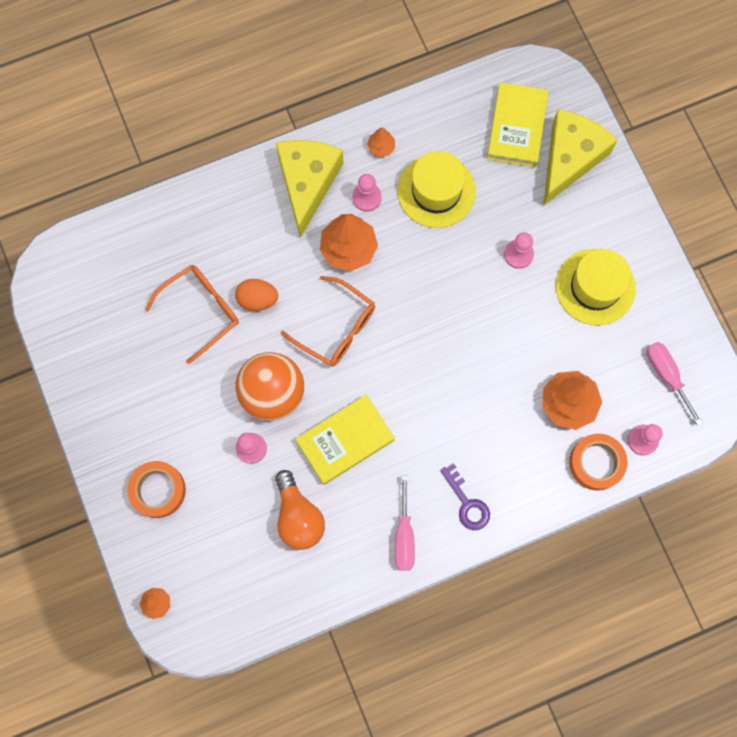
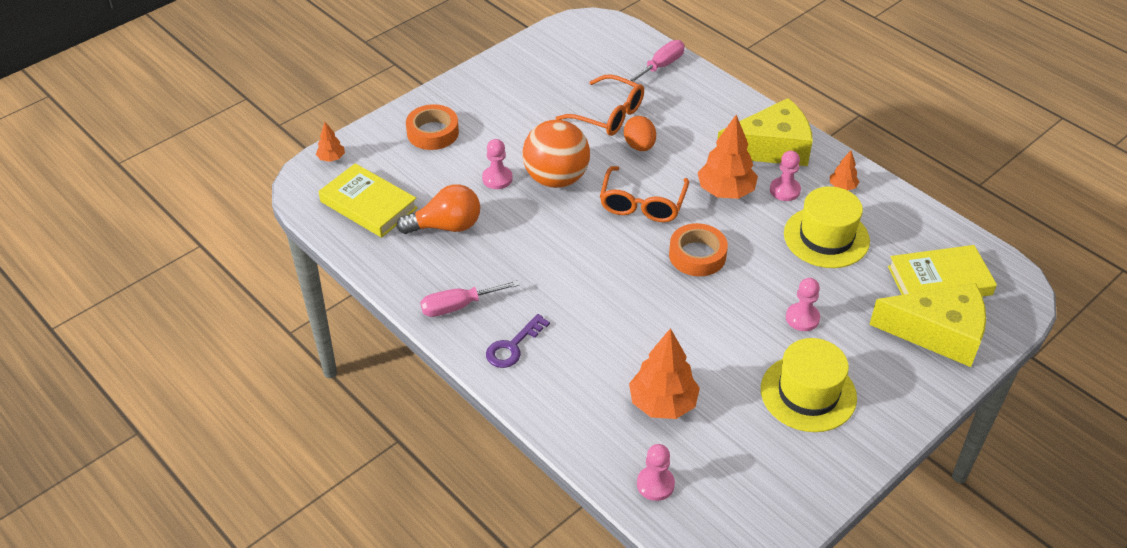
camera: 70 degrees right, 30 degrees down
orange light bulb [275,470,325,550] -> orange light bulb turned 150 degrees counterclockwise [397,184,480,234]
yellow book [296,395,395,485] -> yellow book moved to [319,163,418,238]
orange tape [569,434,628,491] -> orange tape moved to [669,223,728,276]
pink screwdriver [647,342,703,426] -> pink screwdriver moved to [629,40,685,82]

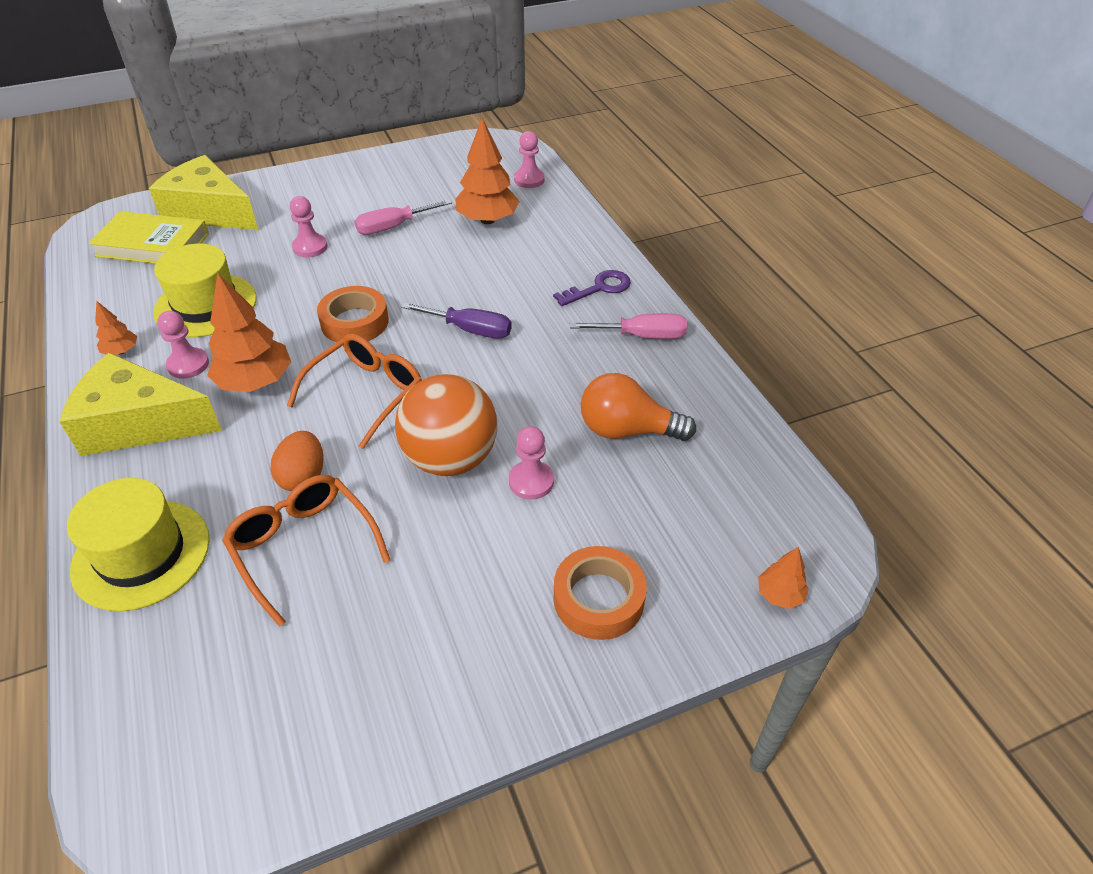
camera: 160 degrees left, 0 degrees up
yellow book [319,163,418,238] -> none
pink screwdriver [629,40,685,82] -> pink screwdriver moved to [354,200,452,235]
yellow hat [761,338,857,432] -> yellow hat moved to [67,478,210,611]
none -> purple screwdriver [401,302,512,339]

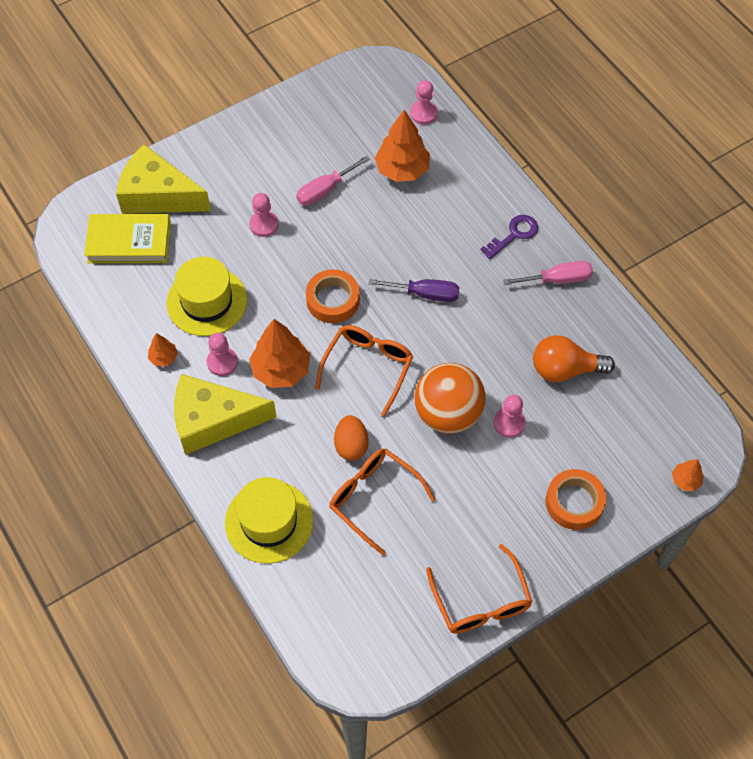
camera: 10 degrees left, 15 degrees up
none -> orange glasses [426,544,532,634]

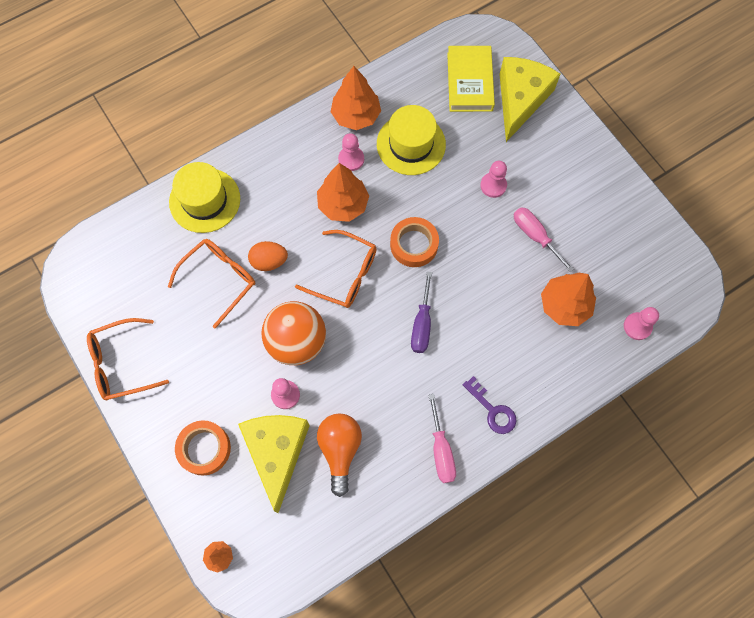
camera: 90 degrees right, 10 degrees up
orange tree [148,333,178,367] -> orange tree [331,66,381,130], size x2.01
yellow cheese [174,374,277,455] -> yellow cheese moved to [238,415,310,513]

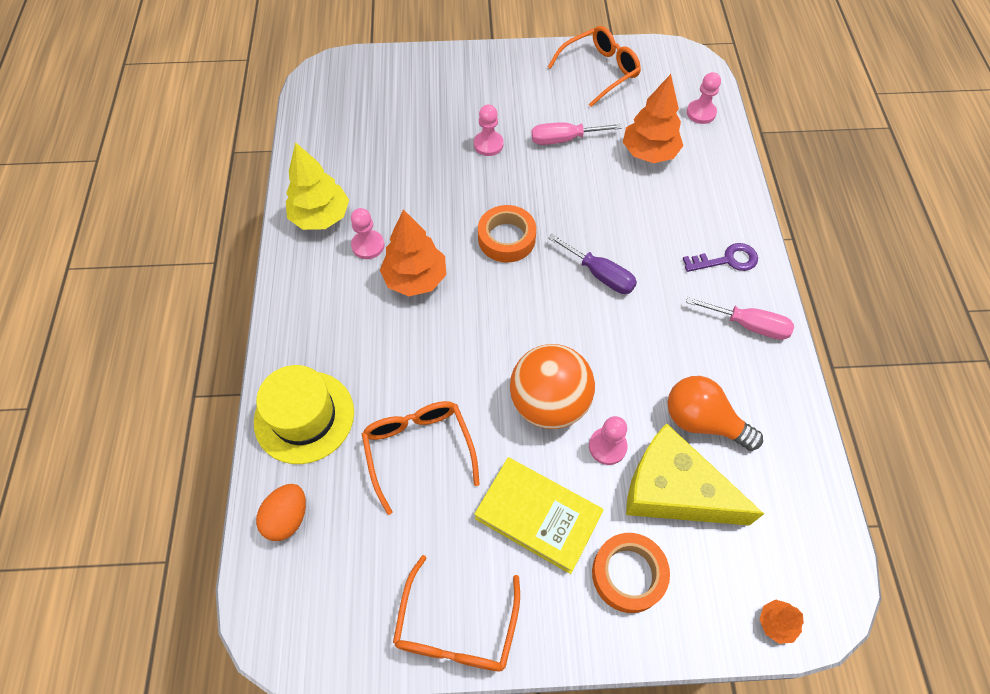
camera: 60 degrees left, 10 degrees down
orange egg [248,241,288,271] -> orange egg moved to [256,484,306,541]
orange glasses [295,230,376,308] -> orange glasses moved to [548,26,641,107]
orange tree [331,66,381,130] -> yellow tree [286,142,349,230]
yellow hat [377,105,446,175] -> none
yellow book [447,46,495,112] -> yellow book moved to [474,457,604,574]
yellow cheese [499,57,561,142] -> none

